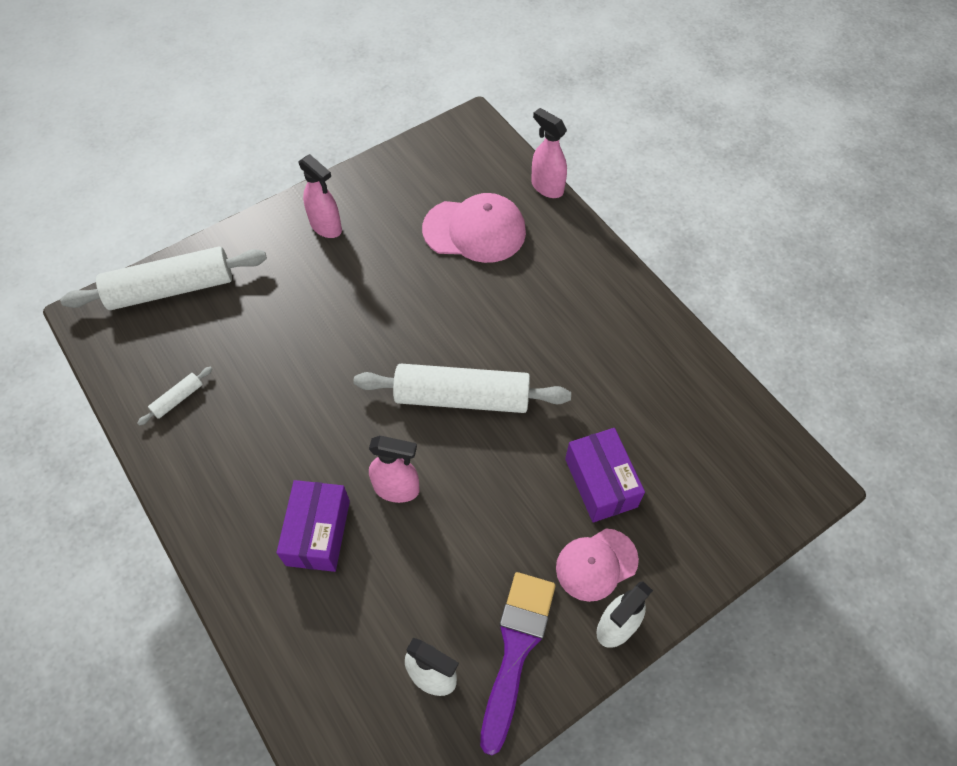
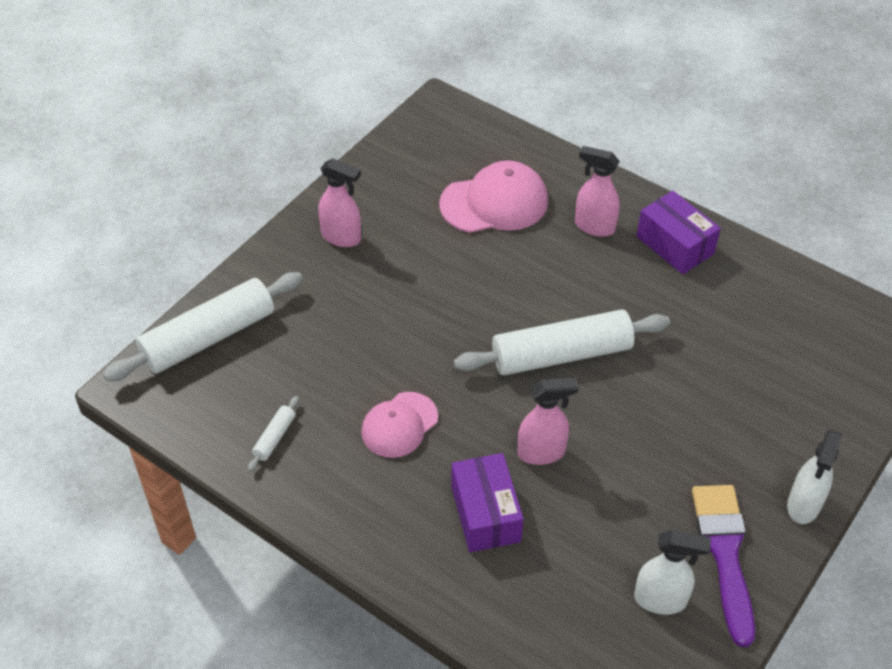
camera: 20 degrees left, 10 degrees down
pink spray bottle [531,108,567,198] -> pink spray bottle moved to [575,146,620,237]
pink cap [556,529,639,602] -> pink cap moved to [361,392,438,458]
purple box [565,428,645,523] -> purple box moved to [636,191,721,274]

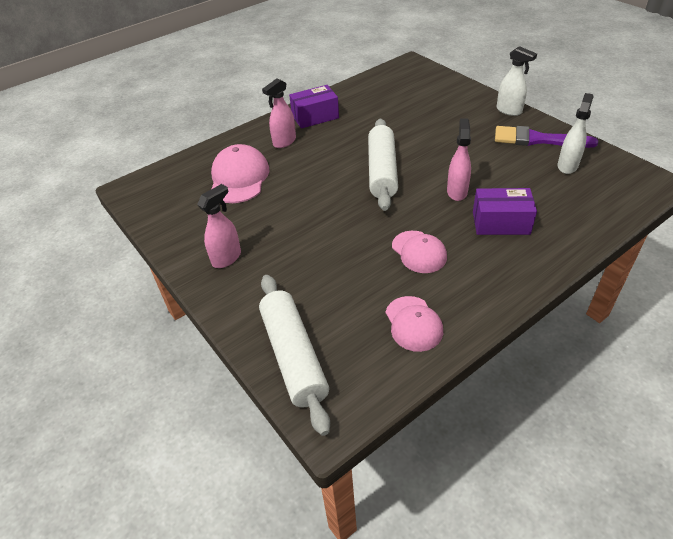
camera: 70 degrees left, 5 degrees down
white rolling pin [248,396,299,471] -> pink cap [386,296,443,352]

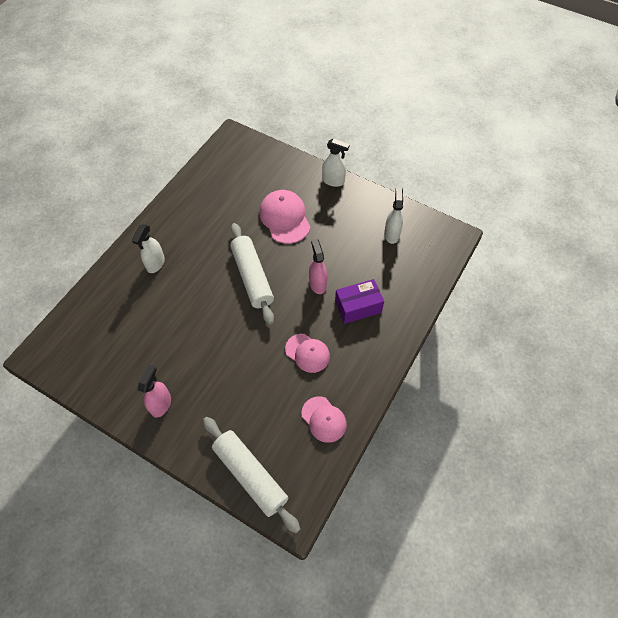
camera: 25 degrees left, 15 degrees up
pink cap [211,144,269,203] -> pink cap moved to [259,190,311,244]
pink spray bottle [262,78,296,148] -> white spray bottle [132,224,165,273]
purple box [289,85,339,129] -> none
purple brush [495,126,598,148] -> none

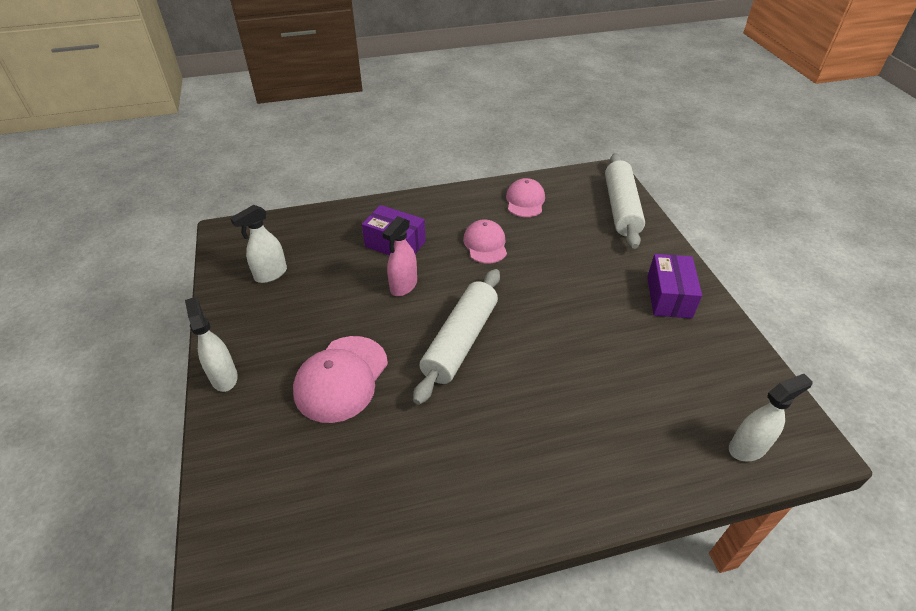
camera: 135 degrees left, 15 degrees down
white spray bottle [132,224,165,273] -> white spray bottle moved to [729,374,813,461]
pink spray bottle [138,365,171,418] -> purple box [647,254,702,318]

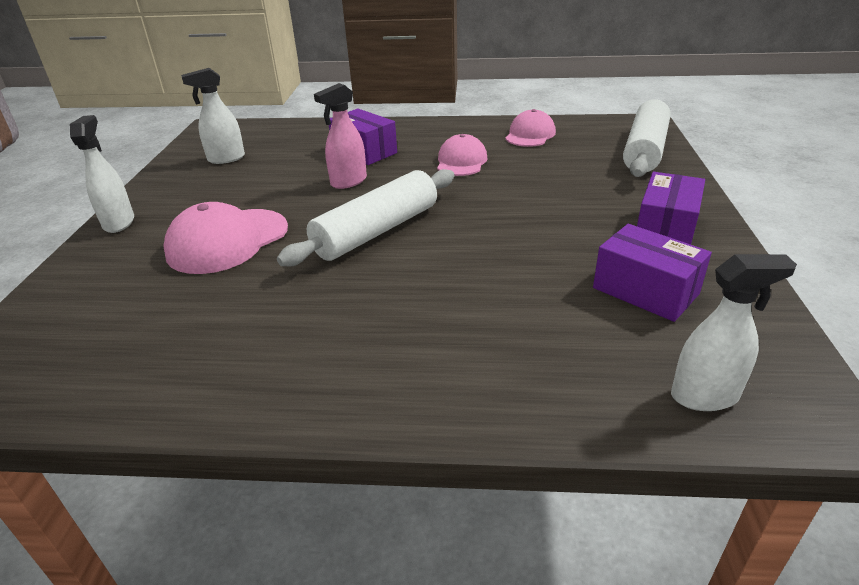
camera: 20 degrees right, 10 degrees down
none -> purple box [593,224,712,322]

